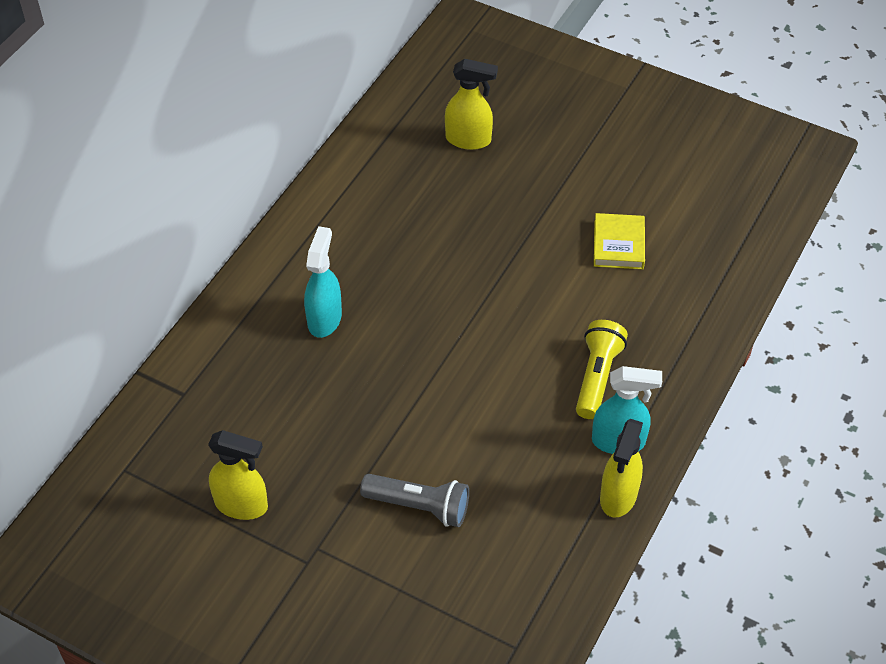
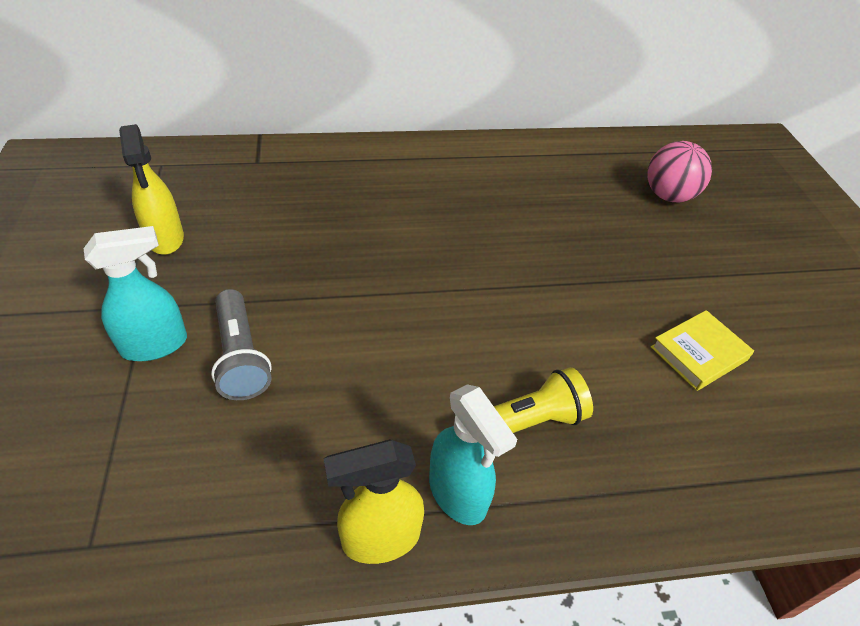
camera: 50 degrees right, 5 degrees down
turquoise spray bottle [304,226,342,338] -> turquoise spray bottle moved to [84,226,187,361]
yellow spray bottle [445,59,498,150] -> pink ball [647,141,712,202]

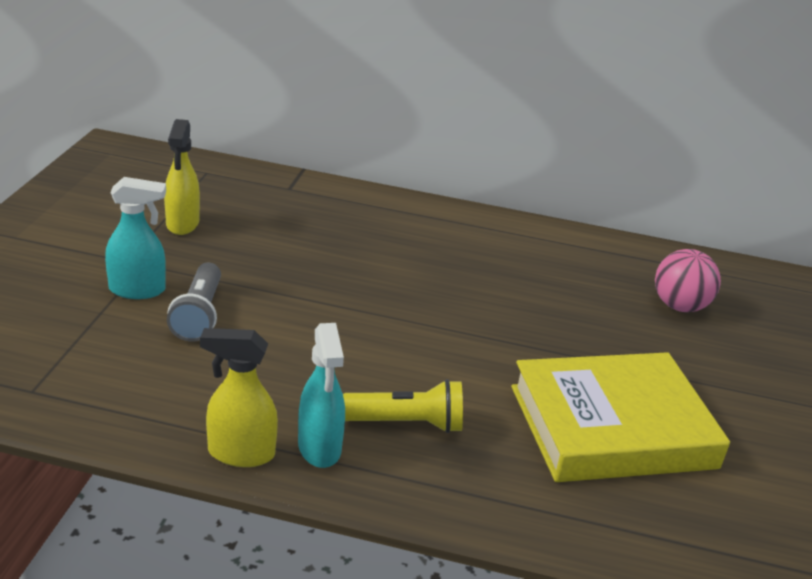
camera: 20 degrees right, 15 degrees down
yellow book [651,310,754,391] -> yellow book [511,352,730,482], size x2.25

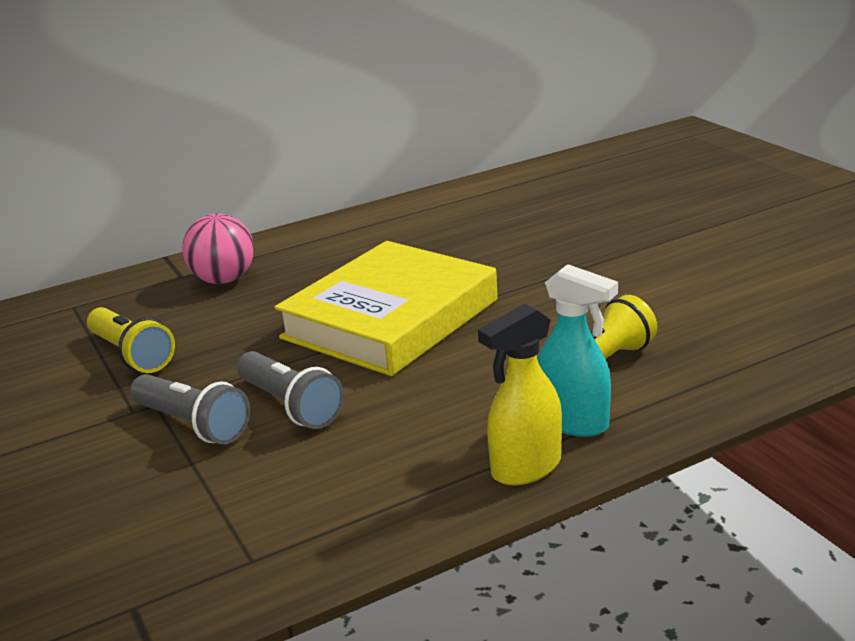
camera: 35 degrees left, 5 degrees down
turquoise spray bottle [105,177,166,299] -> grey flashlight [130,374,250,444]
yellow spray bottle [164,119,200,235] -> yellow flashlight [87,307,175,373]
yellow book [511,352,730,482] -> yellow book moved to [274,241,498,376]
pink ball [655,249,721,312] -> pink ball moved to [183,213,254,284]

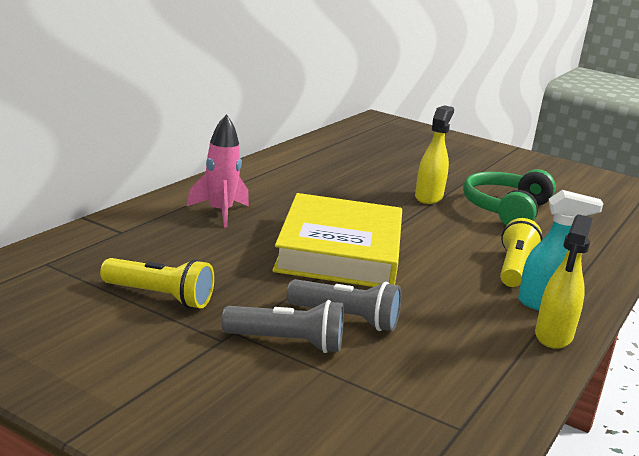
camera: 35 degrees left, 5 degrees down
pink ball [183,213,254,284] -> none
none -> pink rocket [187,114,249,228]
none -> yellow spray bottle [415,105,454,204]
none -> green headphones [463,169,556,226]

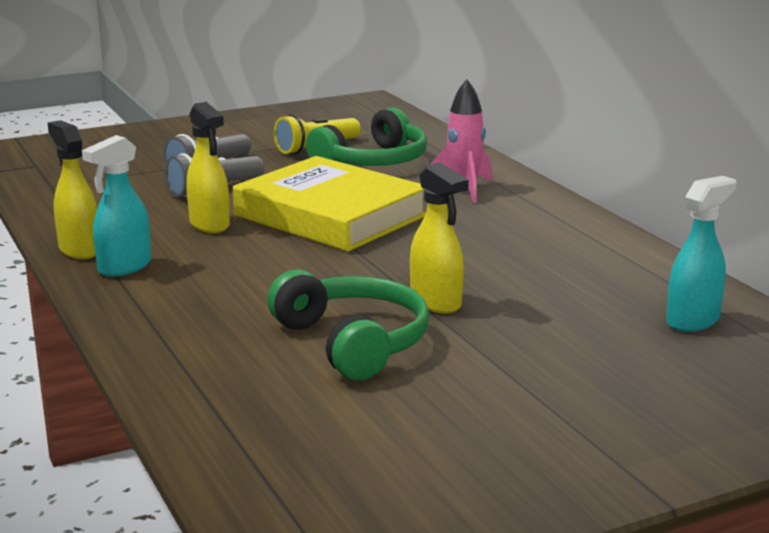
camera: 125 degrees right, 0 degrees up
yellow flashlight [500,218,543,287] -> none
none -> yellow spray bottle [187,102,230,233]
none -> green headphones [306,107,427,166]
none -> turquoise spray bottle [666,176,736,332]

